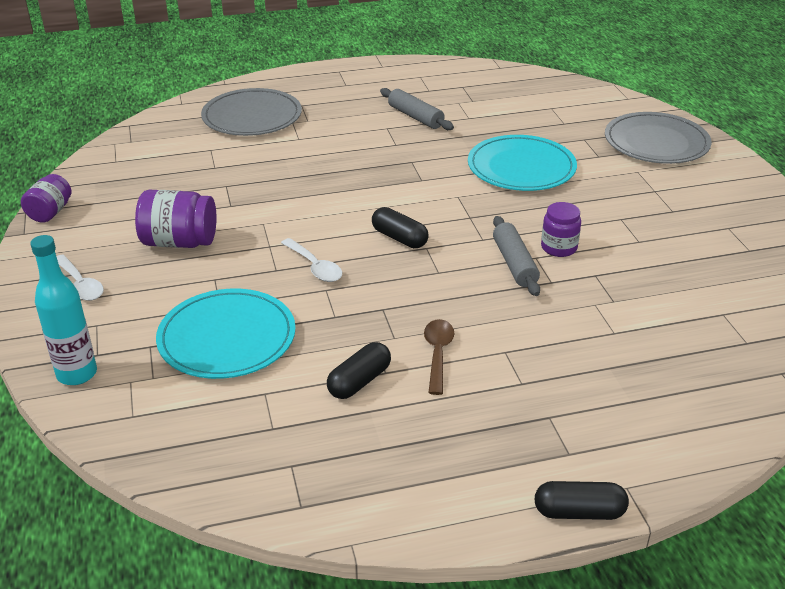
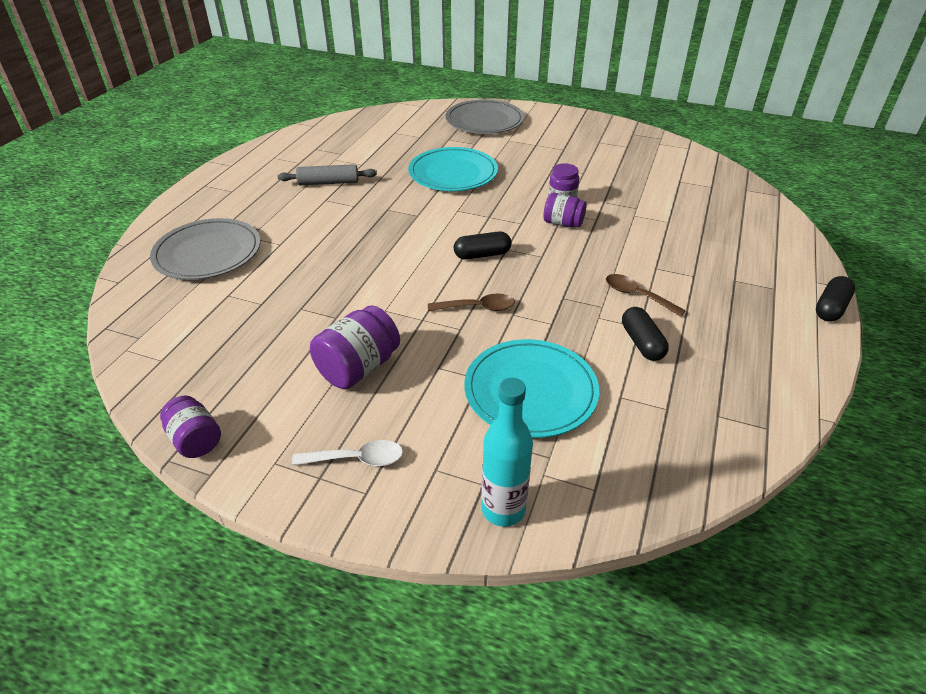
camera: 55 degrees left, 5 degrees up
white spoon [281,238,342,282] -> brown spoon [428,294,515,311]
grey rolling pin [493,216,540,296] -> purple jar [543,193,587,228]

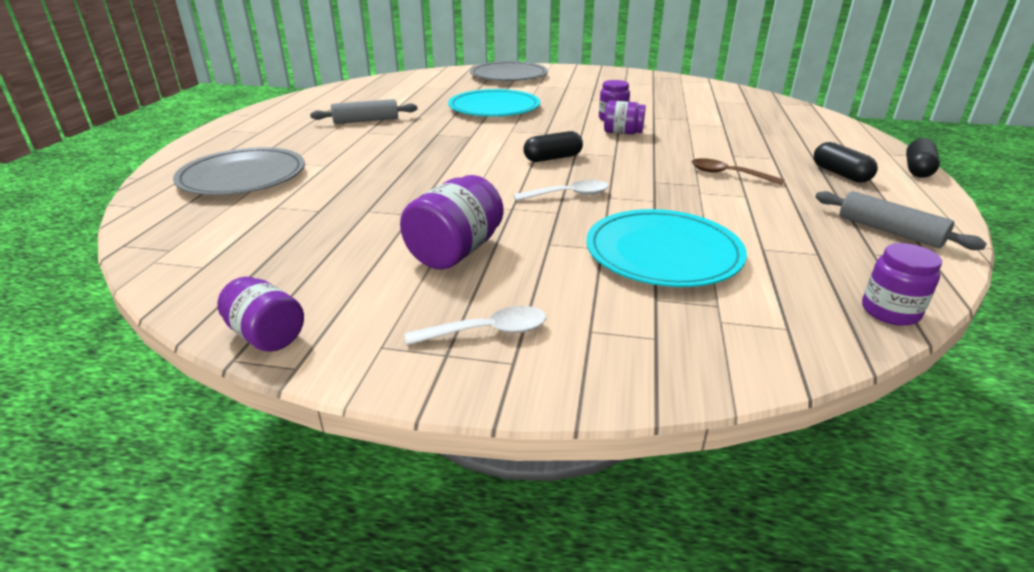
camera: 10 degrees left, 10 degrees down
brown spoon [428,294,515,311] -> white spoon [513,180,609,201]
turquoise bottle [482,378,533,527] -> none
black capsule [622,307,669,361] -> black capsule moved to [814,142,878,182]
none -> grey rolling pin [815,191,987,250]
none -> purple jar [862,243,942,326]

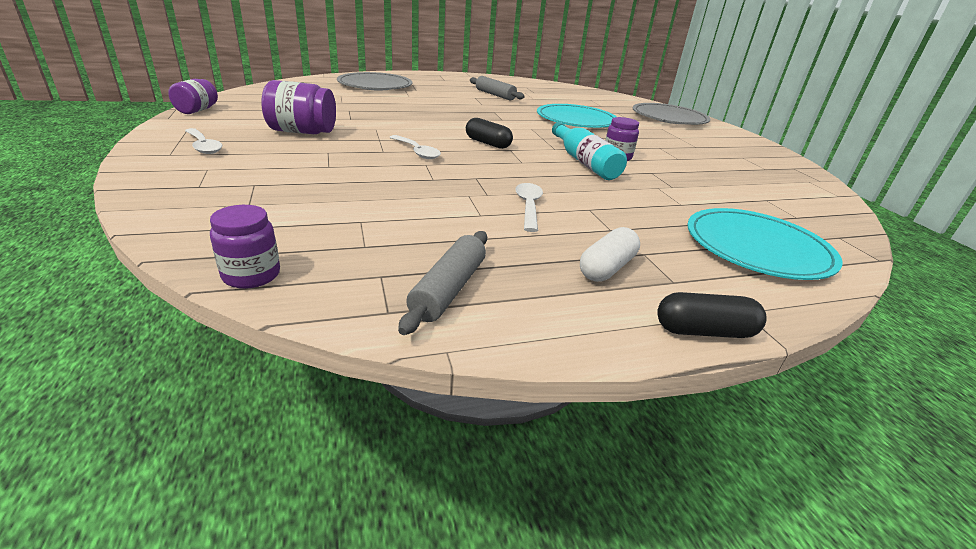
camera: 60 degrees right, 0 degrees up
turquoise plate [586,209,747,287] -> turquoise plate moved to [687,208,843,280]
purple jar [604,101,646,134] -> turquoise bottle [552,122,627,180]
brown spoon [692,158,785,185] -> white spoon [515,183,543,232]
black capsule [814,142,878,182] -> white capsule [580,227,640,282]

